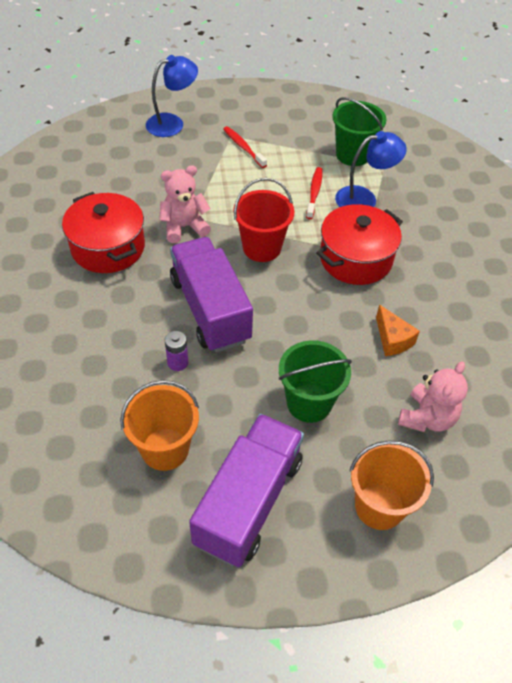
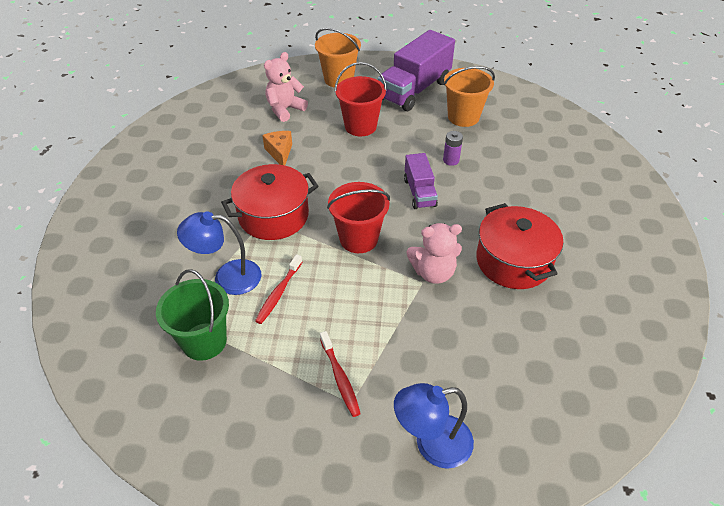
camera: 165 degrees left, 5 degrees down
purple truck [170,237,253,352] -> purple truck [404,153,438,209], size x0.54
green bucket [279,340,352,423] -> red bucket [334,62,387,136]

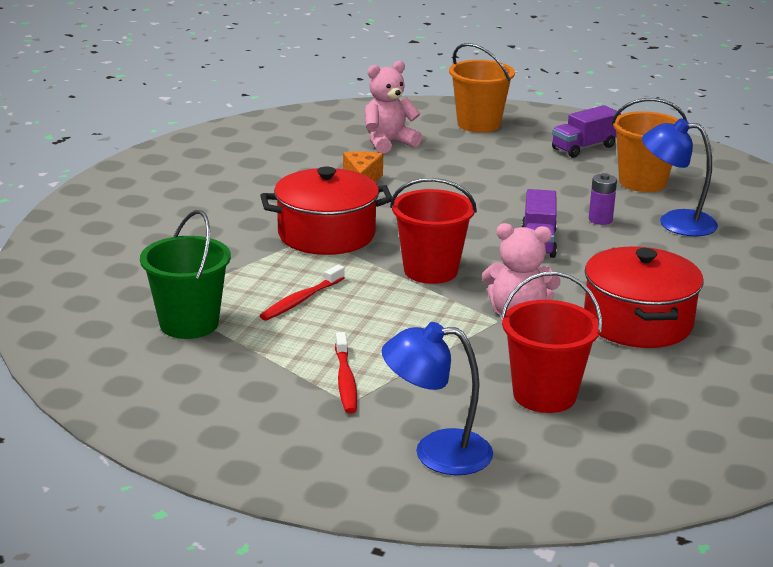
camera: 15 degrees right, 20 degrees down
blue lamp [177,211,261,295] -> blue lamp moved to [642,118,718,236]
red bucket [334,62,387,136] -> red bucket moved to [500,272,602,413]
purple truck [378,30,455,111] -> purple truck [552,105,621,158], size x0.54

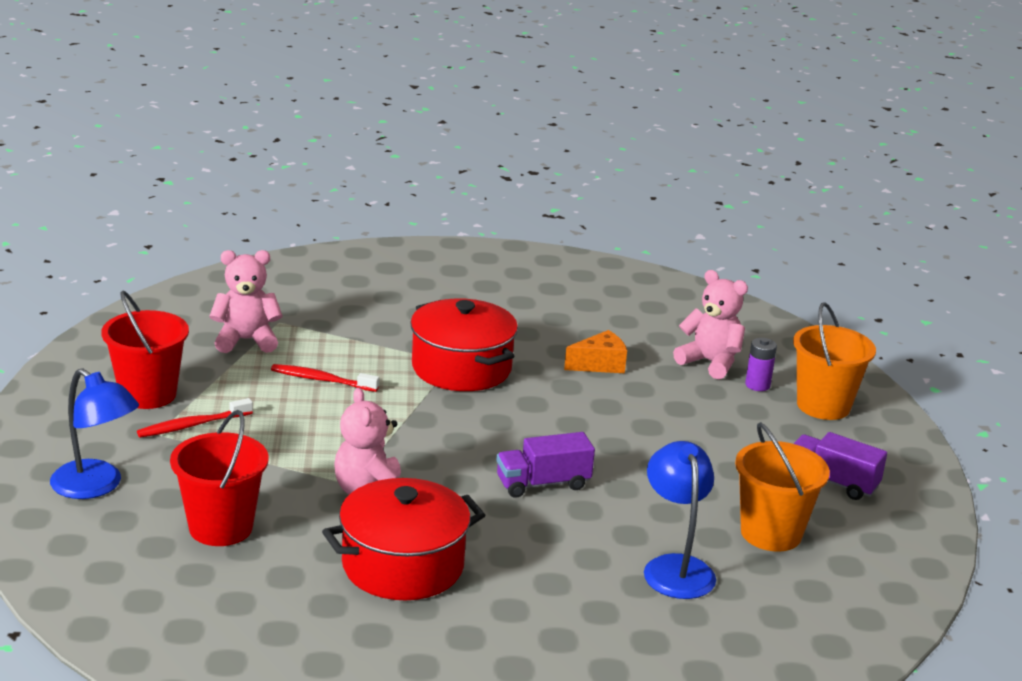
camera: 65 degrees right, 0 degrees up
green bucket [140,210,231,339] -> pink teddy bear [210,250,283,353]
blue lamp [382,322,493,475] -> blue lamp turned 150 degrees clockwise [50,368,139,499]
red bucket [390,178,477,284] -> red bucket moved to [101,290,189,409]
purple battery [589,173,617,225] -> purple battery moved to [745,338,777,391]

